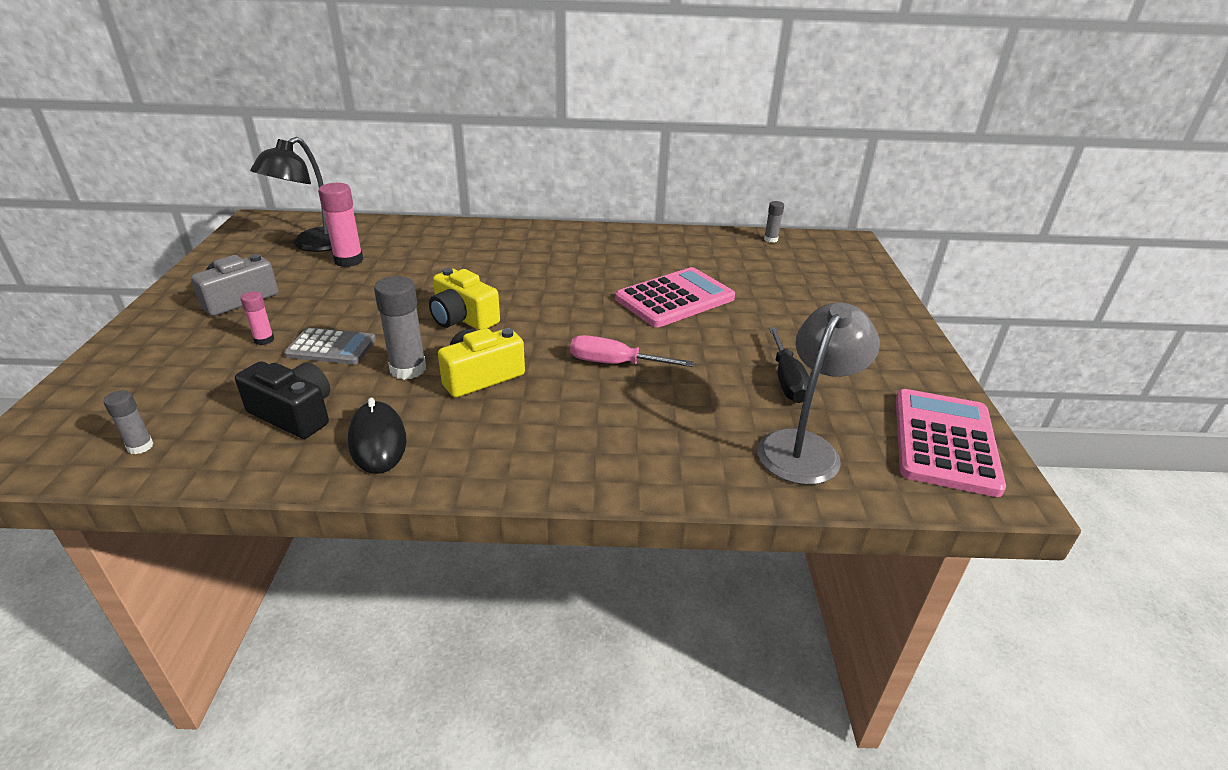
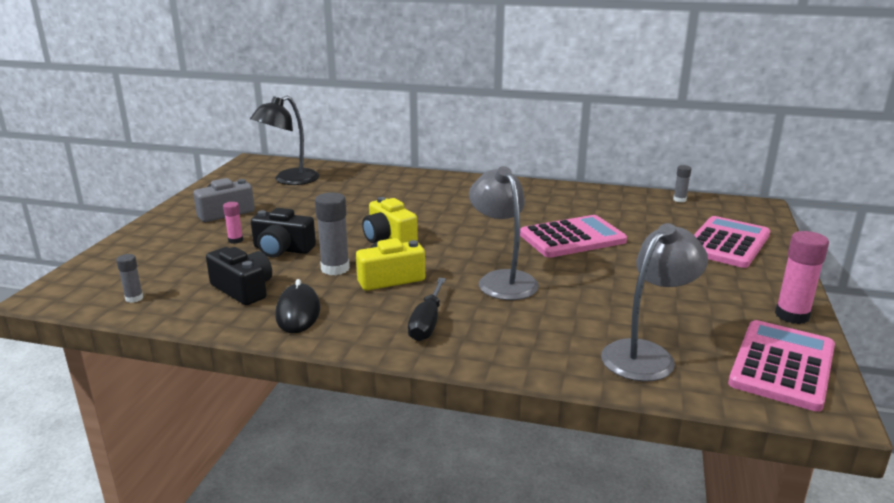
camera: 15 degrees right, 10 degrees down
grey calculator [284,327,376,365] -> black camera [251,208,316,258]
pink glue stick [318,183,363,267] -> pink glue stick moved to [775,231,829,324]
pink screwdriver [570,335,693,367] -> grey lamp [469,166,539,300]
black screwdriver [769,327,810,403] -> black screwdriver moved to [408,278,446,341]
none -> pink calculator [694,216,770,268]

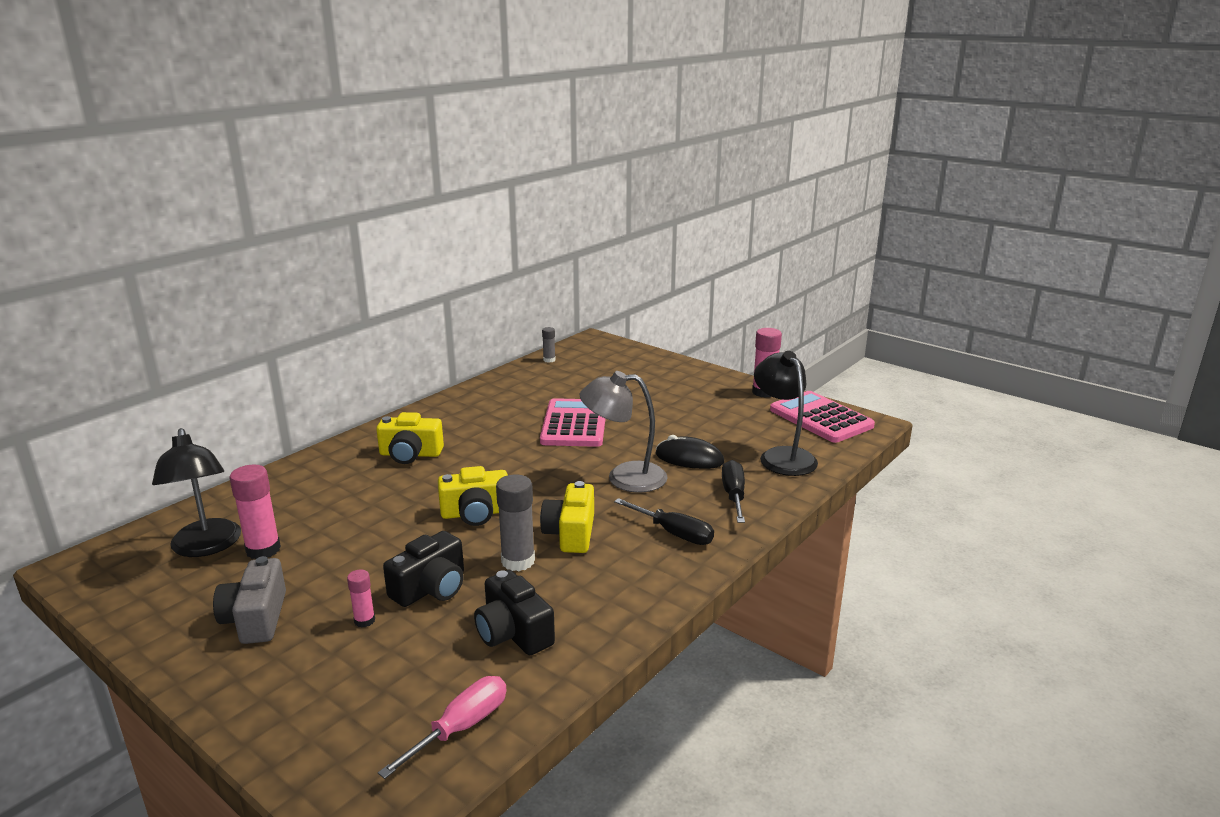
camera: 65 degrees left, 0 degrees up
grey glue stick [116,254,143,303] -> pink screwdriver [378,676,507,779]
black camera [206,247,272,305] -> black camera turned 105 degrees counterclockwise [474,570,555,655]
black mouse [275,279,320,333] -> black mouse moved to [656,435,724,469]
grey lamp [601,223,708,382] -> black lamp [754,351,818,476]
pink calculator [694,216,770,268] -> none
none -> pink glue stick [230,464,281,559]
none -> yellow camera [376,412,444,464]
none -> black screwdriver [722,460,745,523]

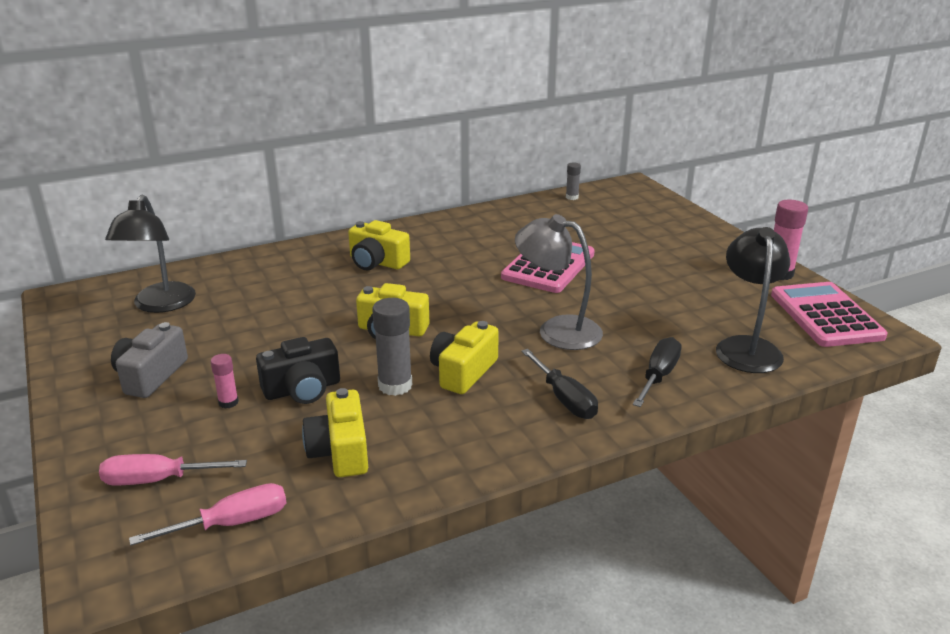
camera: 25 degrees right, 5 degrees up
pink glue stick [230,464,281,559] -> none
black camera [474,570,555,655] -> yellow camera [302,388,368,477]
black mouse [656,435,724,469] -> none
none -> pink screwdriver [99,454,247,485]

